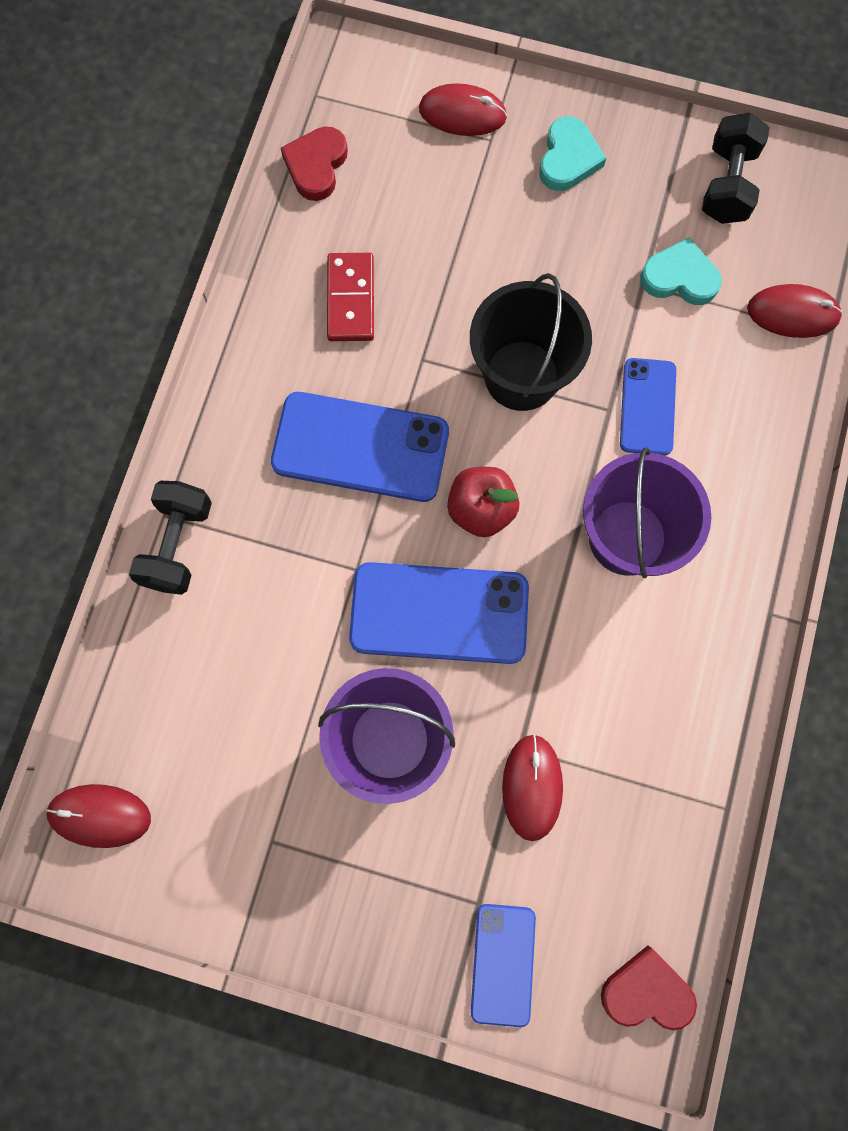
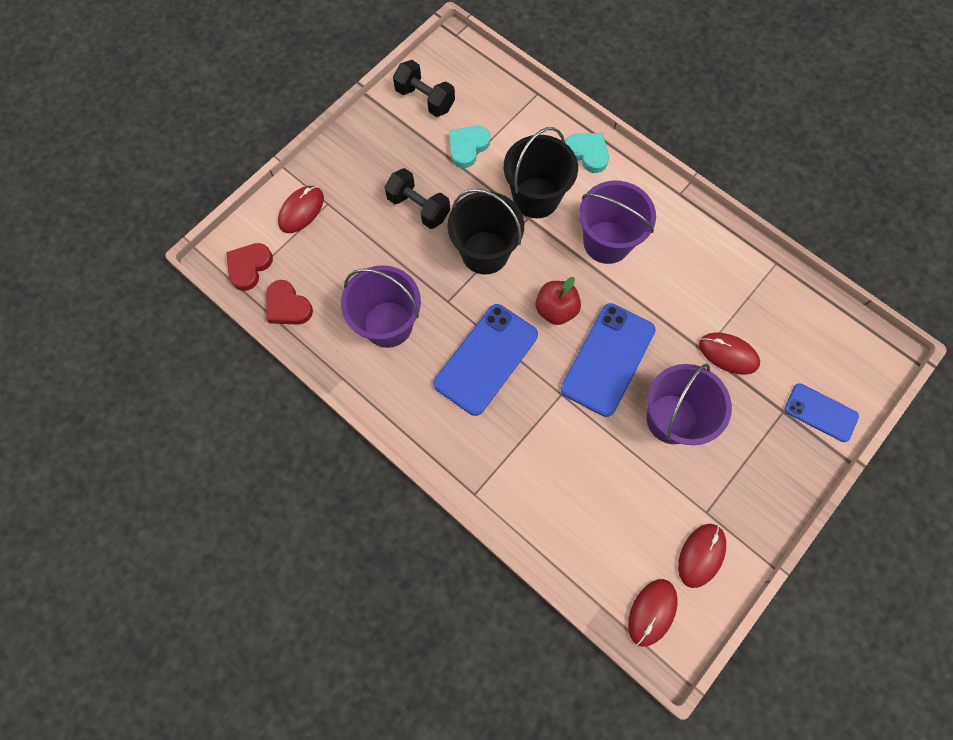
camera: 65 degrees left, 5 degrees down
black dumbbell [129,481,212,595] -> black dumbbell moved to [385,168,450,229]
red domino [327,253,374,341] -> purple bucket [341,265,421,348]
turquoise heart [539,116,606,191] -> turquoise heart moved to [565,133,609,173]
red heart [601,945,697,1030] -> red heart moved to [226,243,273,291]
blue phone [620,358,676,456] -> black bucket [504,127,578,218]
red mouse [747,284,843,338] -> red mouse moved to [678,524,726,588]

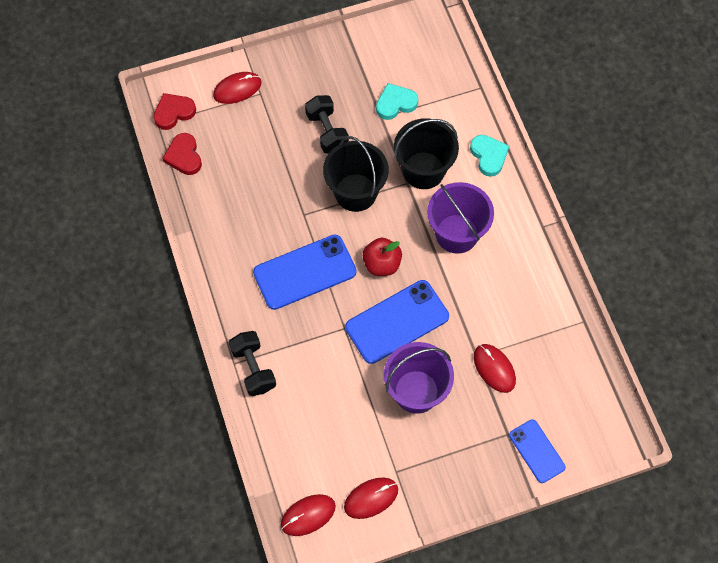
camera: 30 degrees right, 5 degrees down
purple bucket [341,265,421,348] -> none
black dumbbell [393,60,455,117] -> black dumbbell moved to [229,331,276,396]

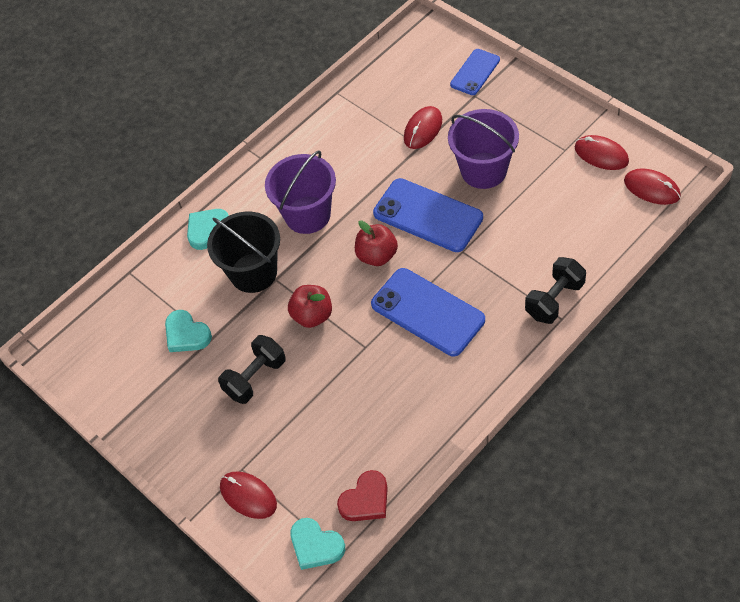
camera: 110 degrees left, 10 degrees down
red heart [154,93,196,130] -> turquoise heart [290,518,345,570]
black bucket [323,136,389,212] -> red apple [288,285,332,328]

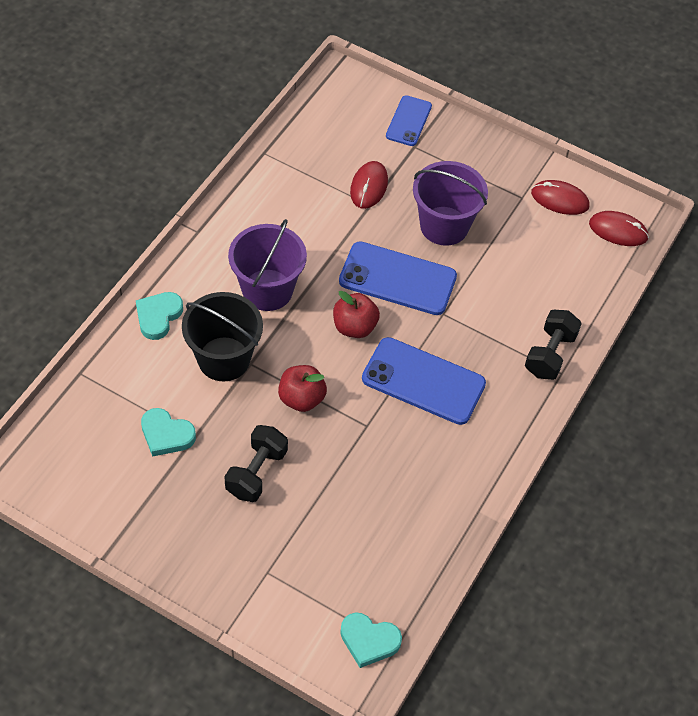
camera: 25 degrees left, 0 degrees up
red mouse [220,471,277,519] -> none
red heart [337,470,388,521] -> none

